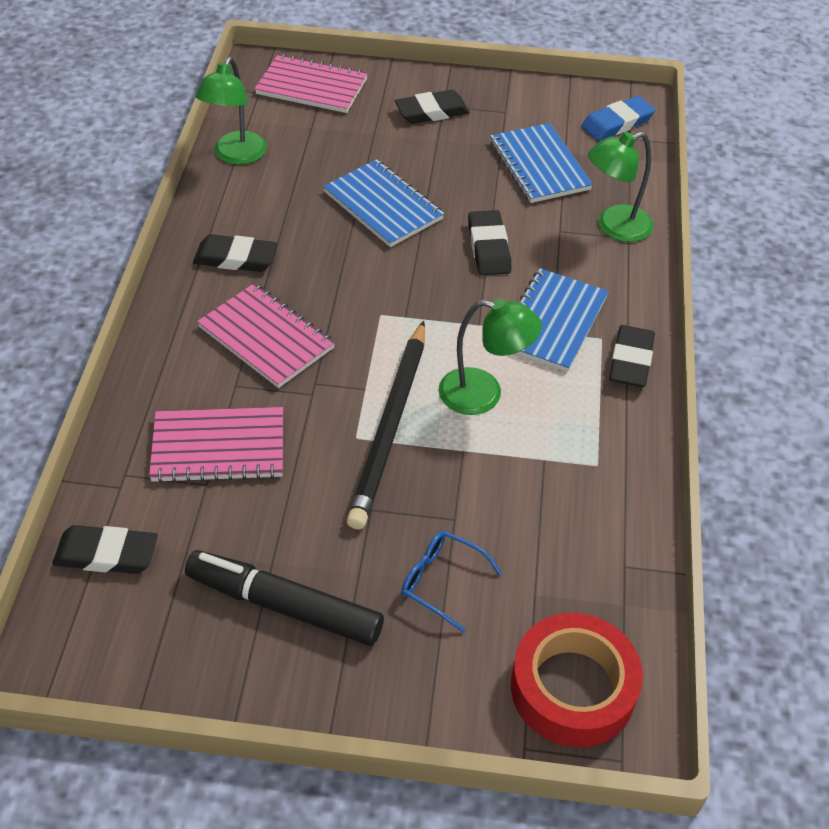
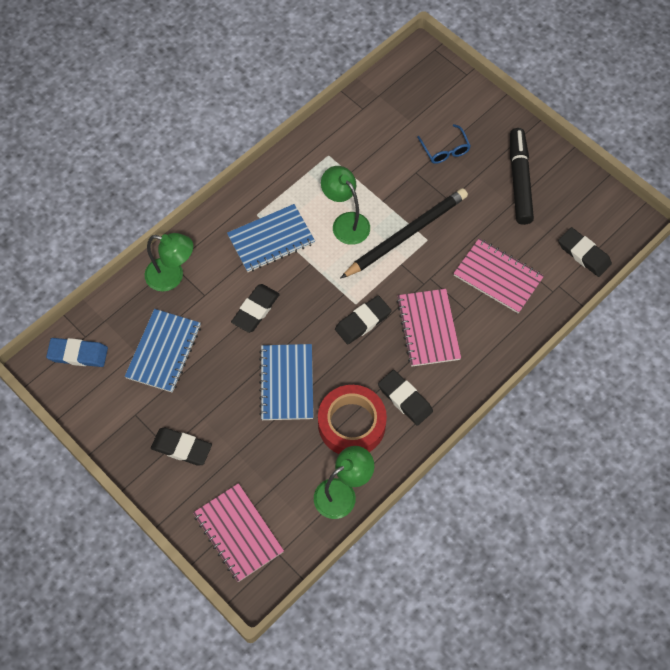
camera: 140 degrees left, 15 degrees up
black marker [185,550,384,646] -> black marker turned 150 degrees counterclockwise [510,128,534,225]
red tape [511,613,643,748] -> red tape moved to [318,385,387,454]
black eraser [609,325,655,387] -> black eraser moved to [335,295,392,344]

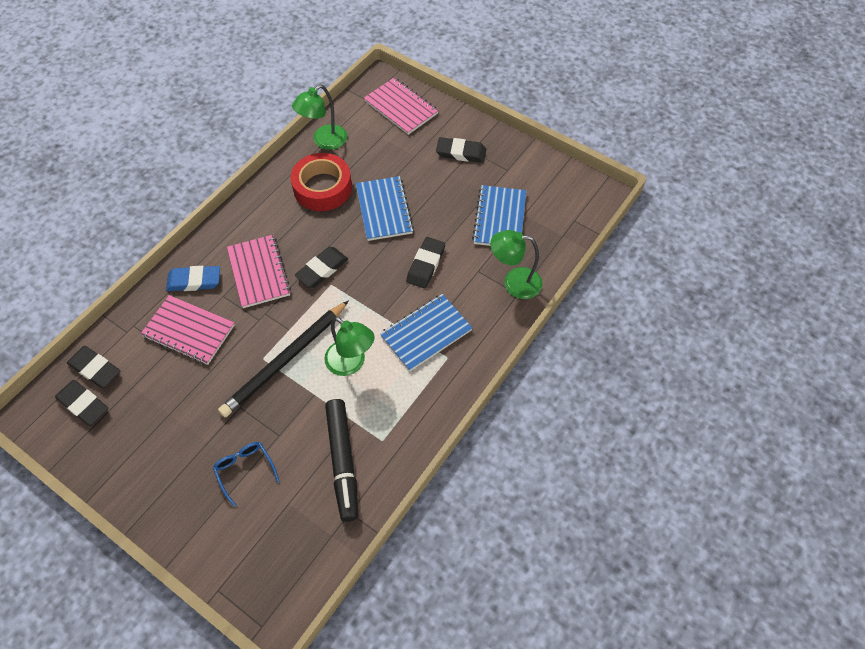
camera: 170 degrees right, 5 degrees down
blue eraser [46,338,108,367] -> blue eraser moved to [166,266,220,291]
black eraser [378,370,433,426] -> black eraser moved to [55,380,109,426]
black marker [510,128,534,225] -> black marker moved to [325,399,359,522]

